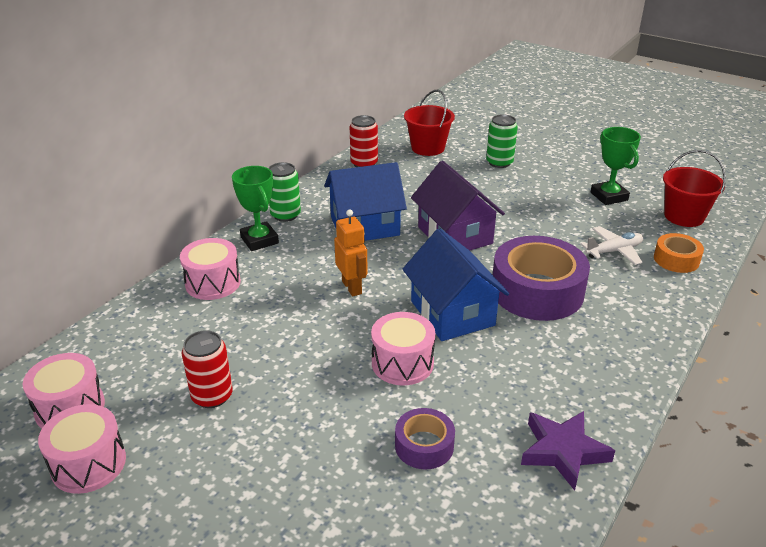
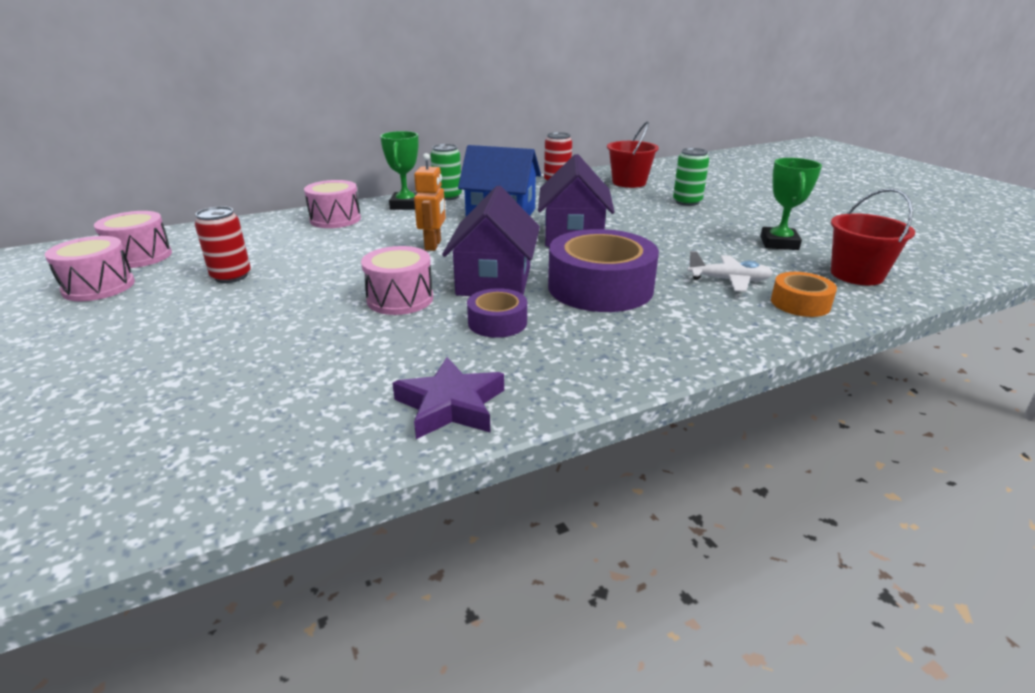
camera: 30 degrees right, 5 degrees down
purple tape [395,408,455,469] -> purple tape moved to [467,288,527,338]
blue house [403,228,509,341] -> purple house [442,186,540,296]

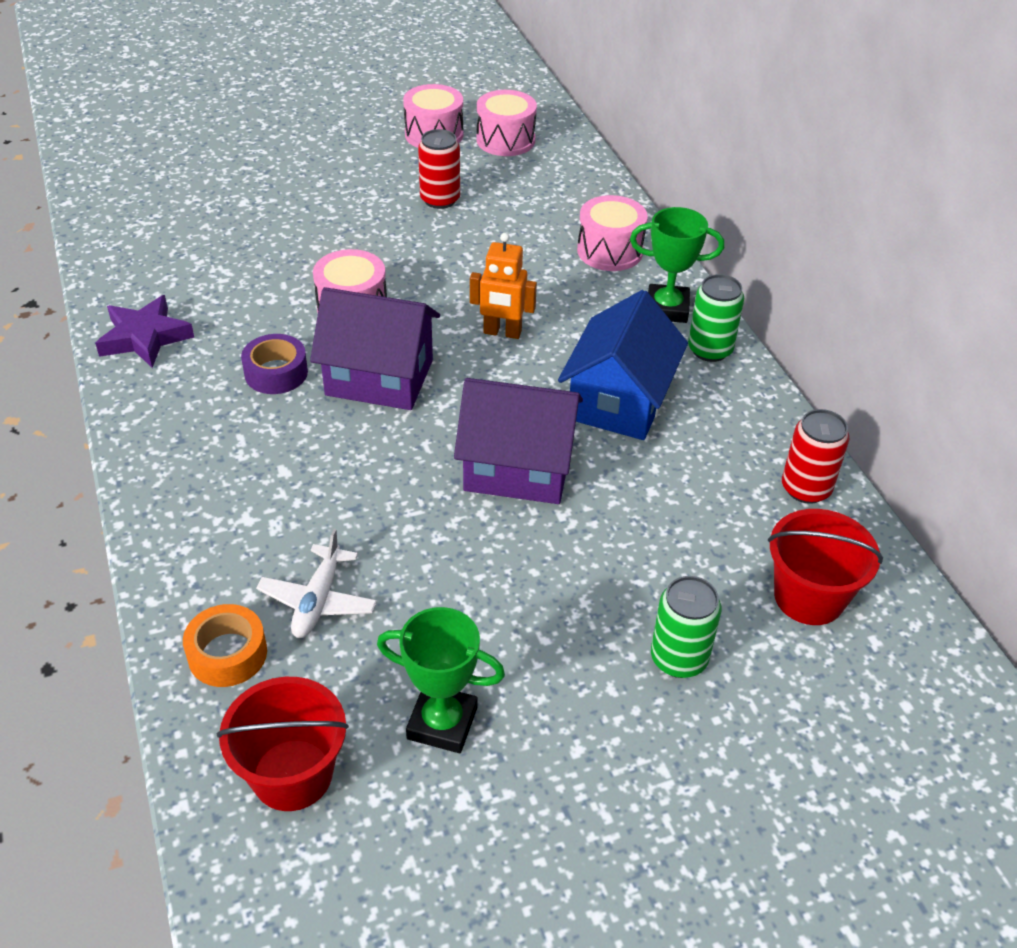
camera: 95 degrees right, 15 degrees up
purple tape [548,229,659,312] -> none

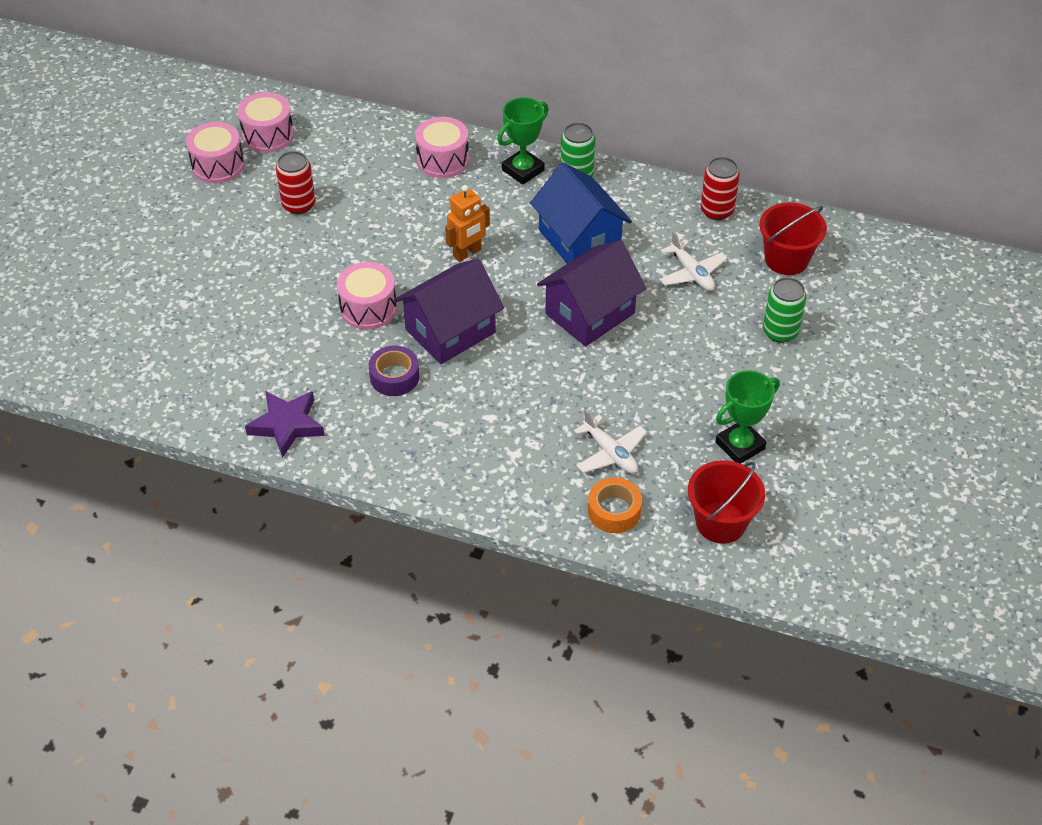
camera: 50 degrees left, 5 degrees up
none -> white plane [659,231,727,291]

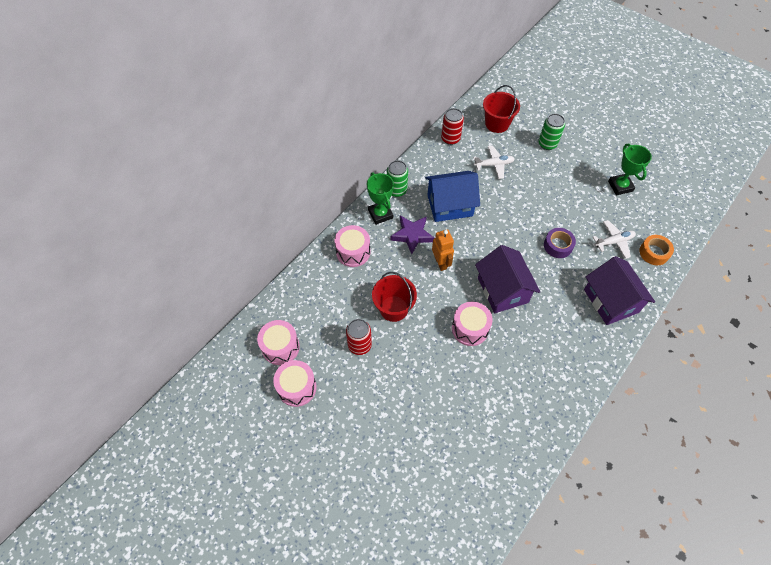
camera: 70 degrees left, 10 degrees up
purple star [245,391,325,458] -> purple star moved to [390,215,434,254]
purple tape [369,346,419,396] -> purple tape moved to [544,228,576,258]
purple house [537,240,646,346] -> purple house moved to [584,256,655,325]
red bucket [688,460,765,544] -> red bucket moved to [372,272,417,322]

